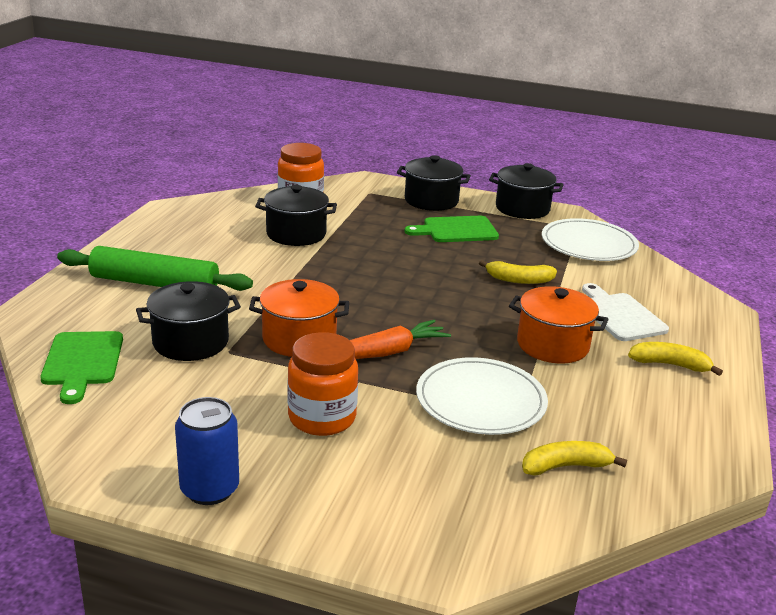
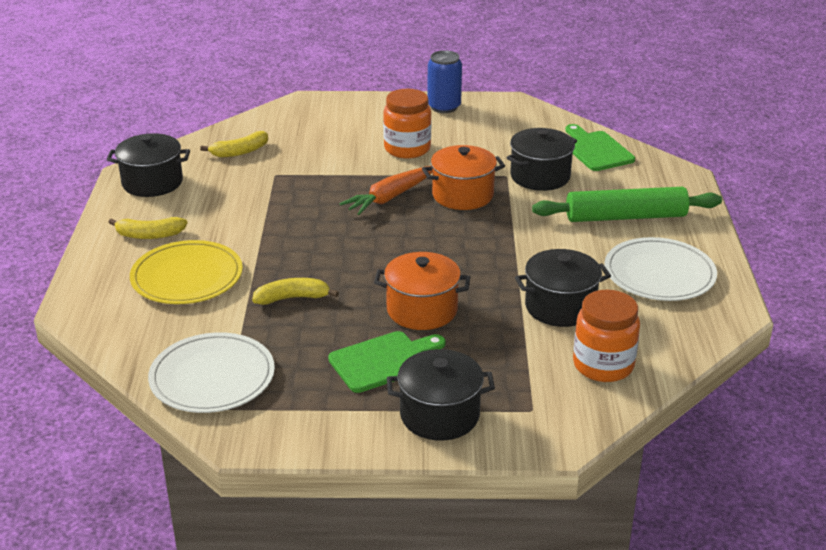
camera: 165 degrees right, 5 degrees up
white plate [416,357,548,435] -> white plate moved to [604,237,717,301]
black pot [489,163,564,219] -> black pot moved to [107,133,190,197]
orange pot [509,286,609,363] -> orange pot moved to [374,252,470,330]
white cutting board [582,283,669,341] -> yellow plate [130,240,243,304]

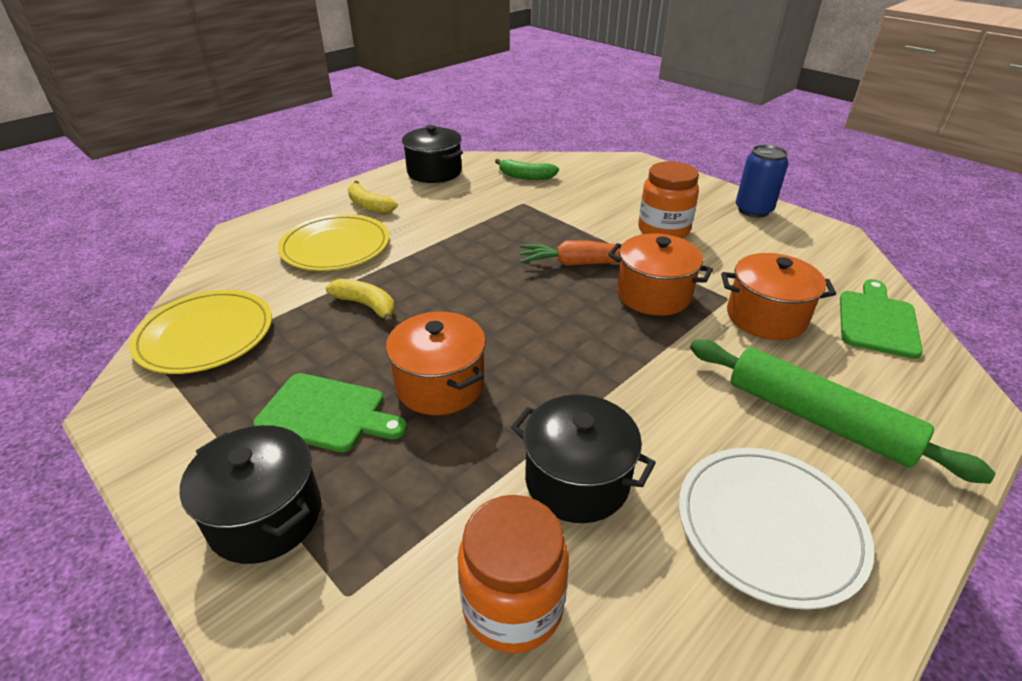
camera: 45 degrees right, 5 degrees up
white plate [148,332,275,413] -> yellow plate [129,290,272,374]
yellow banana [200,131,268,158] -> green banana [495,159,559,180]
black pot [506,128,577,191] -> orange pot [721,253,836,340]

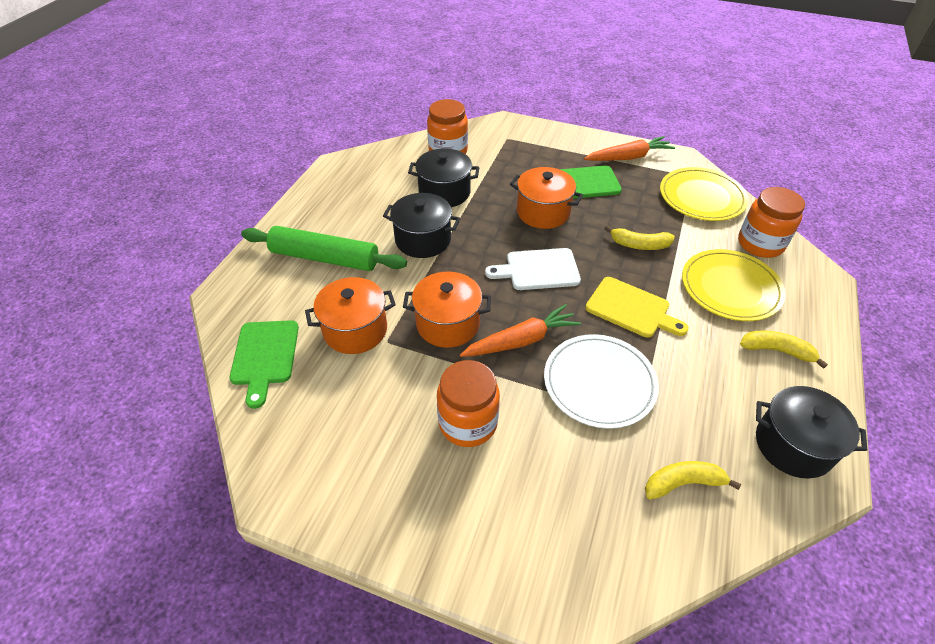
camera: 155 degrees right, 10 degrees up
black pot [180,425,321,564] -> black pot moved to [383,193,460,258]
green banana [495,159,559,180] -> yellow banana [645,461,741,500]
white plate [679,448,874,610] -> white plate moved to [544,334,659,429]
blue can [736,145,788,218] -> none
none -> white cutting board [485,248,581,290]
none -> orange carrot [584,136,675,161]
none -> yellow cutting board [585,277,689,338]
none -> orange jar [738,187,805,258]

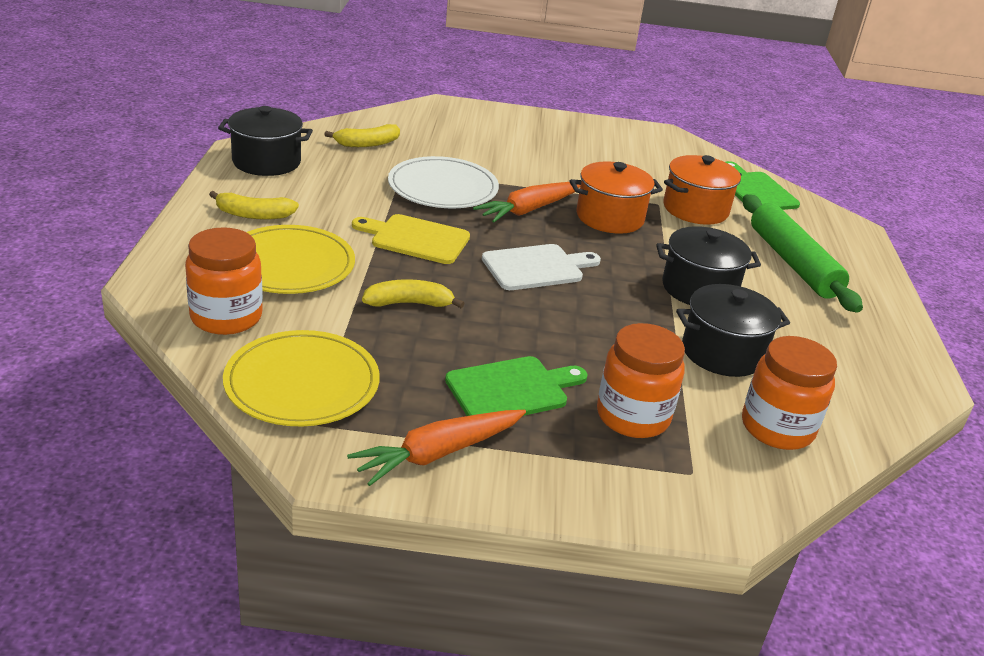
camera: 160 degrees right, 15 degrees down
green rolling pin [241,226,407,271] -> green rolling pin turned 75 degrees clockwise [743,194,863,313]
orange jar [437,360,500,447] -> orange jar moved to [597,323,685,438]
orange pot [510,167,583,229] -> none

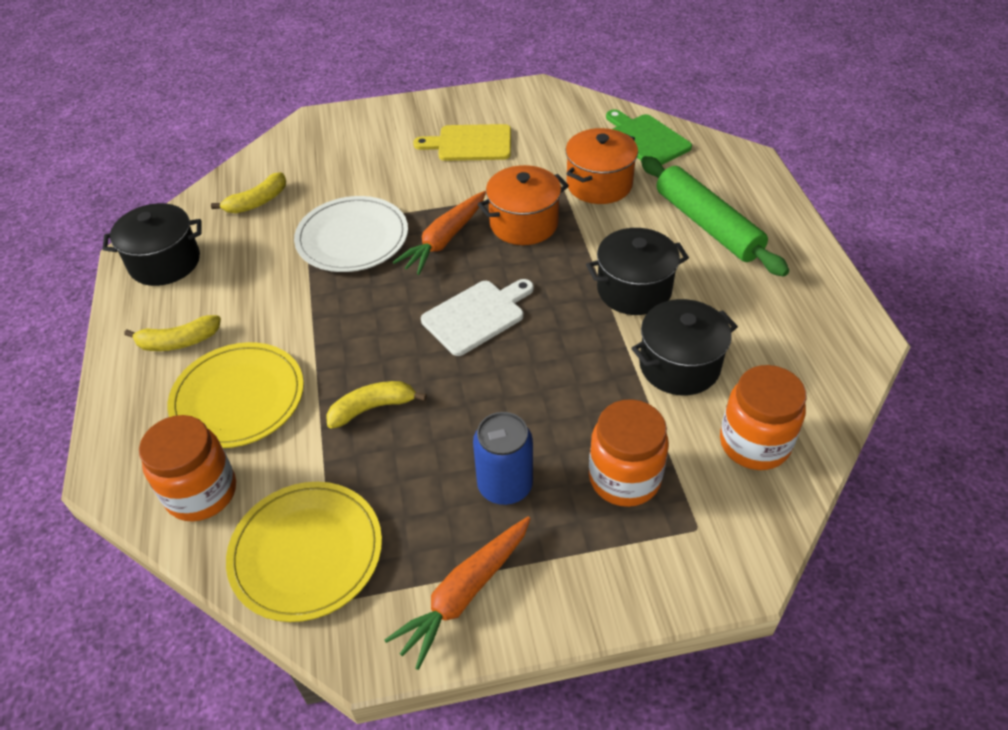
camera: 10 degrees left, 15 degrees up
yellow cutting board [352,214,470,264] -> yellow cutting board moved to [413,124,511,161]
green cutting board [445,356,588,416] -> blue can [473,412,533,505]

